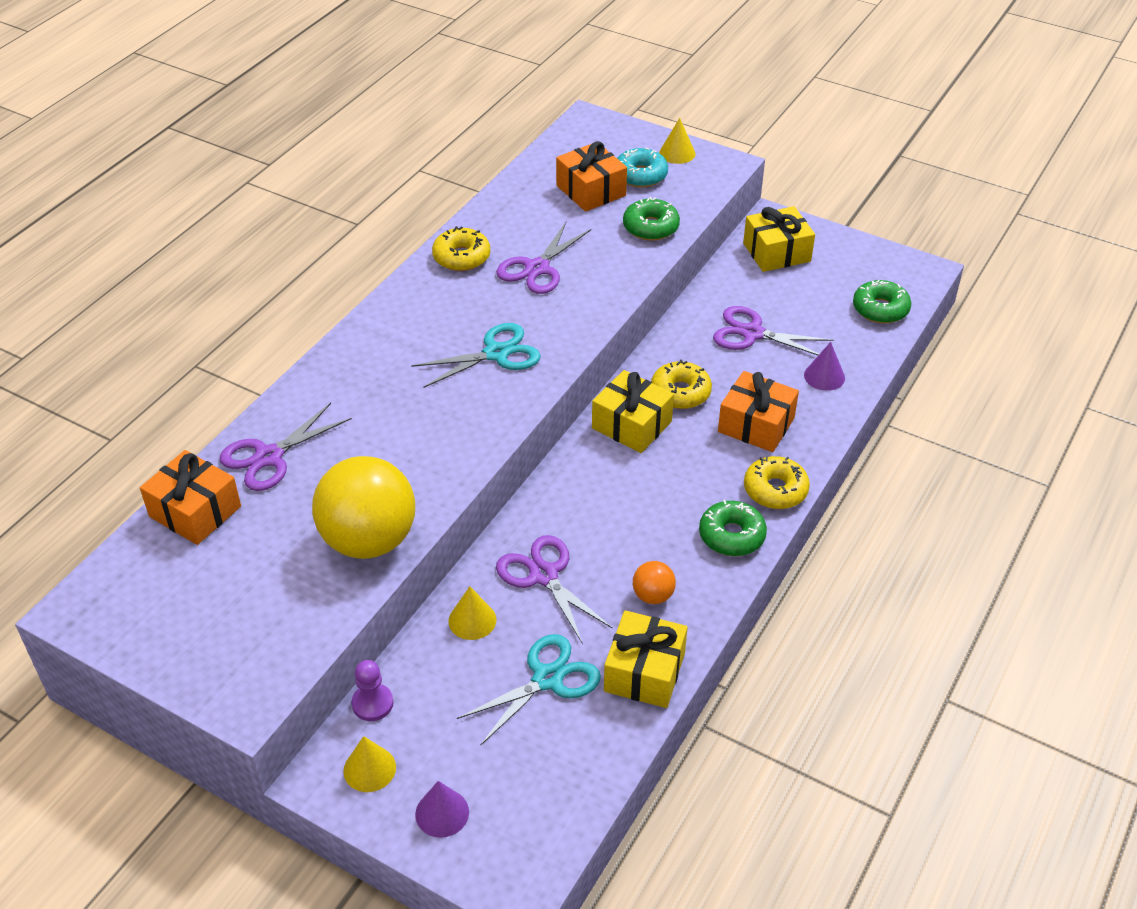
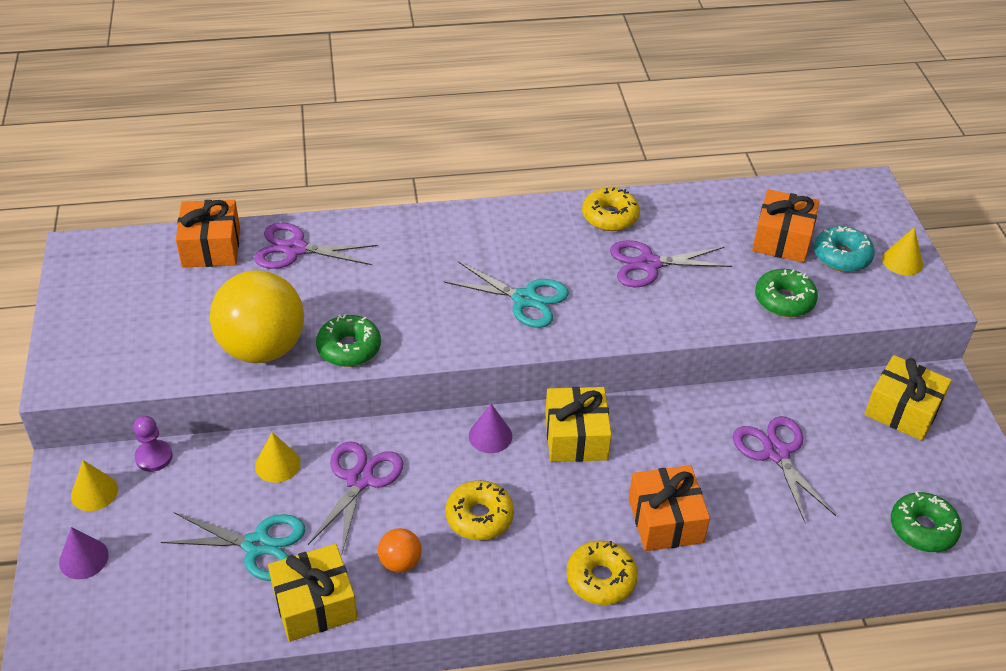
camera: 50 degrees right, 0 degrees up
yellow donut [651,360,712,409] -> yellow donut moved to [446,480,514,540]
green donut [699,500,767,556] -> green donut moved to [316,314,381,367]
purple cone [804,342,845,391] -> purple cone moved to [469,404,512,453]

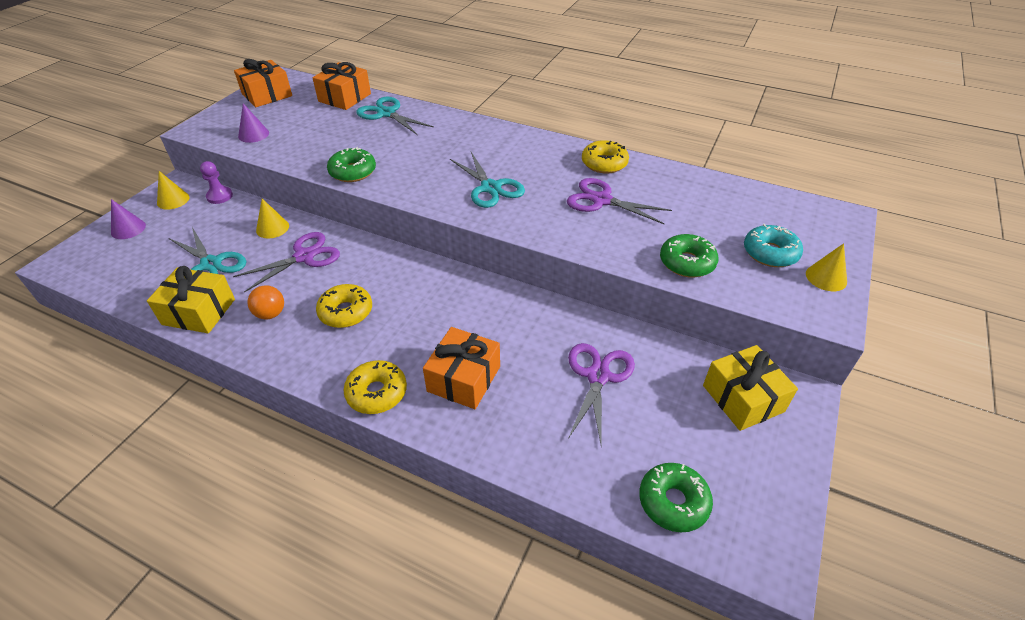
camera: 35 degrees right, 0 degrees up
yellow ball [210,270,304,363] -> none
purple scissors [254,223,378,269] -> turquoise scissors [356,97,434,135]
purple cone [469,404,512,453] -> purple cone moved to [238,103,269,143]
yellow gift [545,387,612,462] -> none
orange gift [752,189,820,263] -> orange gift moved to [234,59,292,107]

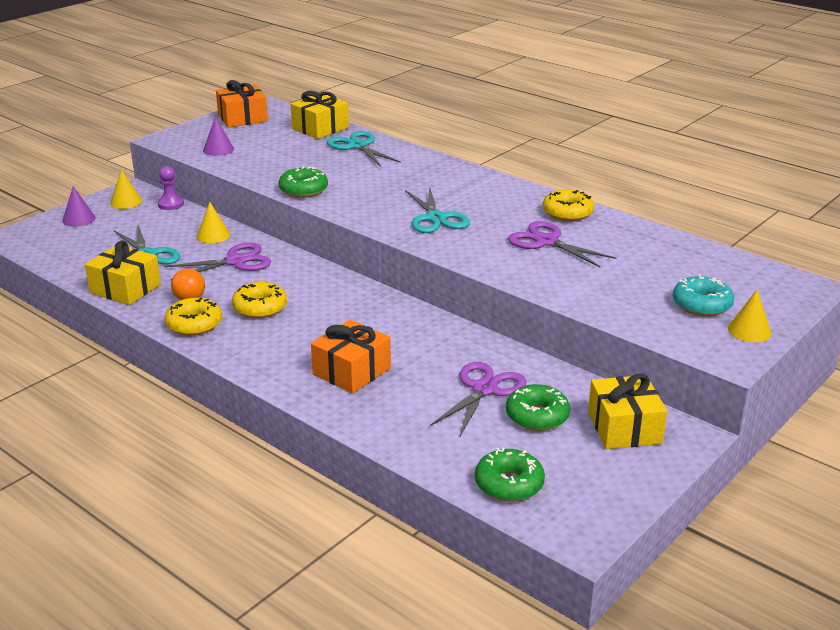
camera: 15 degrees right, 15 degrees down
orange gift [312,62,371,110] -> yellow gift [290,91,349,139]
yellow donut [343,360,407,414] -> yellow donut moved to [164,297,222,336]
green donut [660,234,718,277] -> green donut moved to [506,384,570,431]

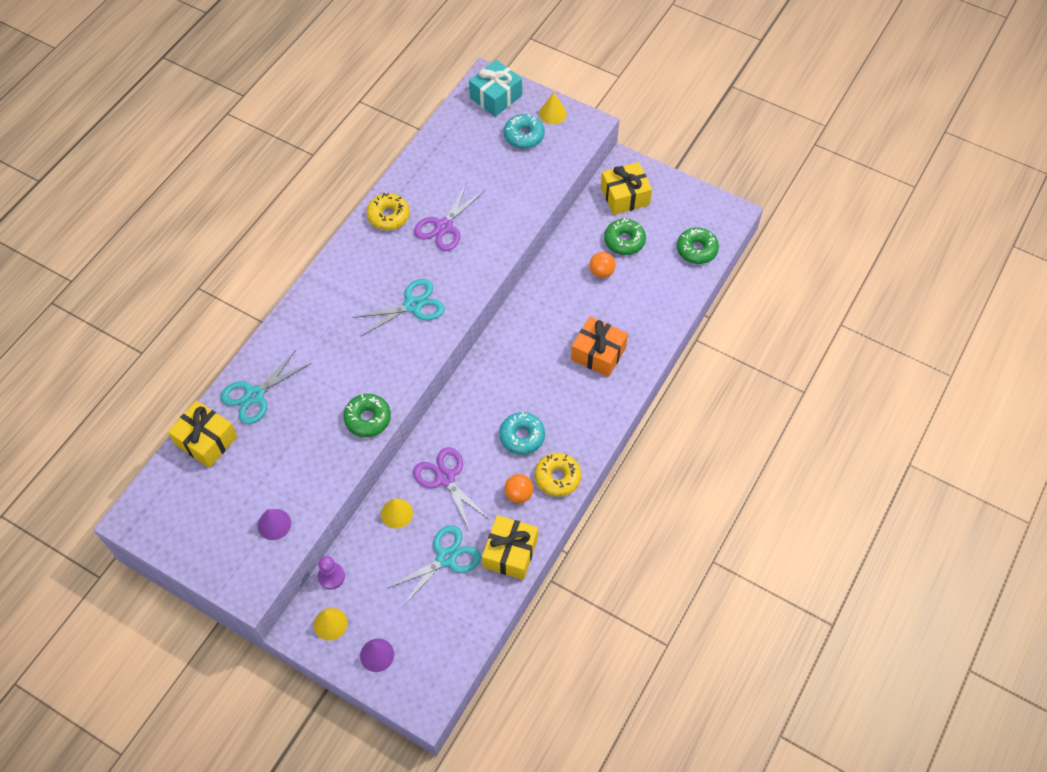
camera: 100 degrees left, 30 degrees up
orange gift [216,80,268,128] -> none
yellow donut [232,282,287,319] -> turquoise donut [499,412,545,455]
purple scissors [430,362,526,436] -> orange ball [589,252,616,278]
none -> turquoise gift [469,60,522,117]

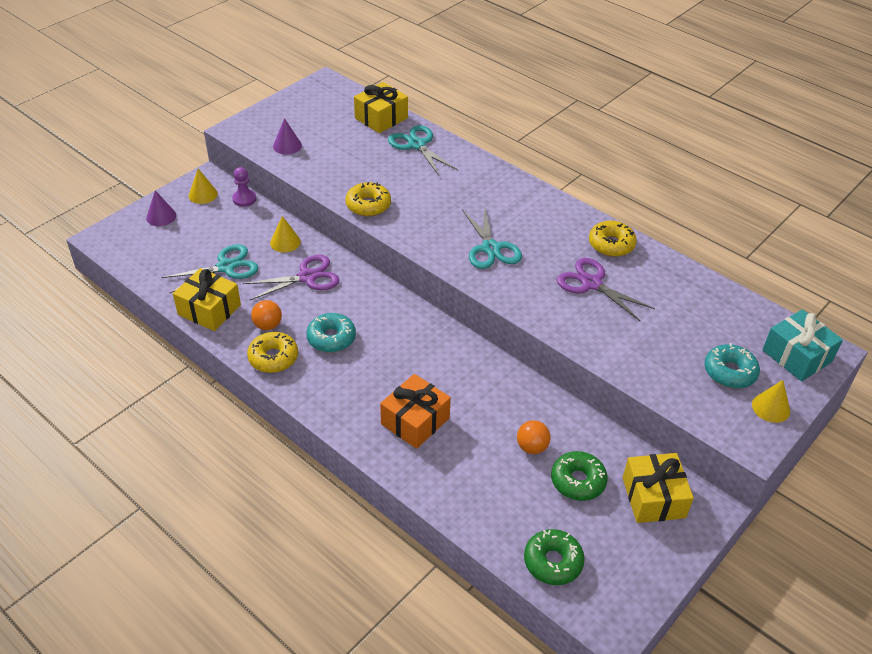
camera: 100 degrees right, 15 degrees down
green donut [343,394,391,437] -> yellow donut [346,182,391,216]
turquoise scissors [386,525,481,607] -> turquoise scissors turned 90 degrees counterclockwise [162,244,258,293]

